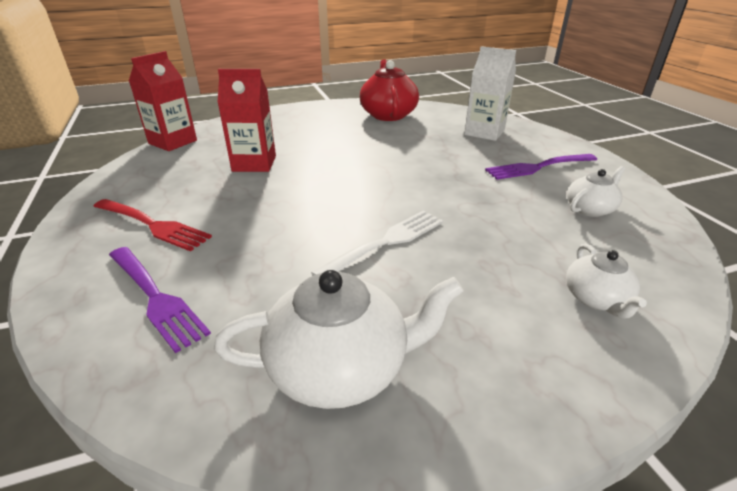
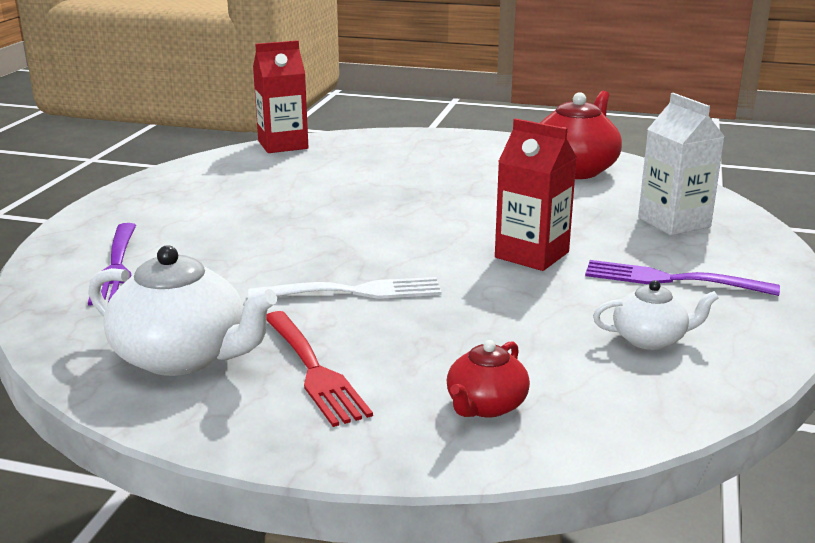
camera: 35 degrees right, 10 degrees down
red fork [93,199,212,251] -> red fork moved to [267,311,373,427]
red carton [217,69,276,172] -> red carton moved to [495,118,577,271]
white teapot [566,244,647,318] -> red teapot [447,340,530,417]

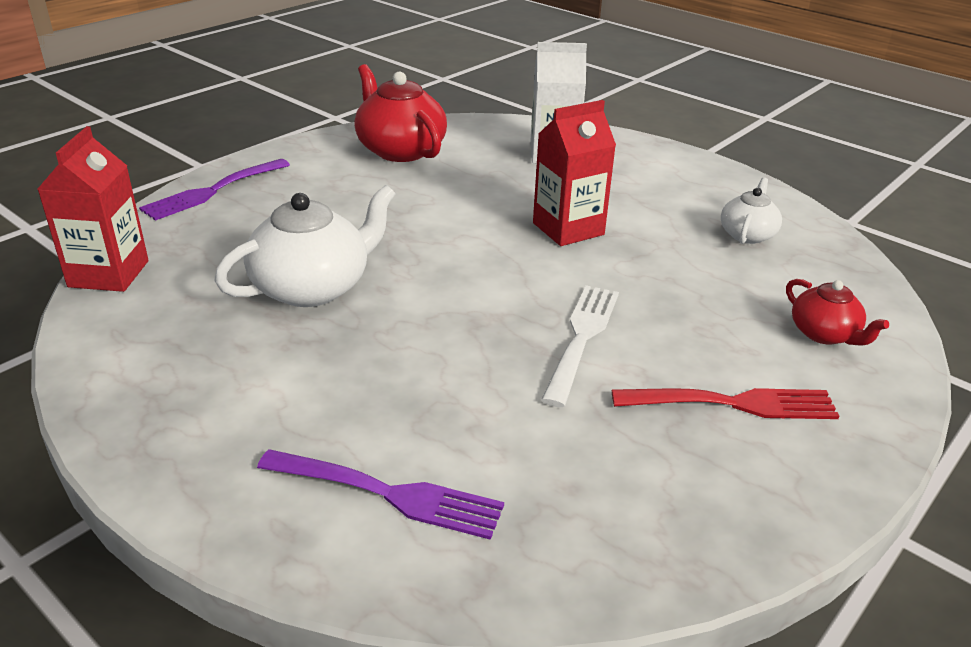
camera: 65 degrees left, 10 degrees up
white teapot [88,245,277,376] -> white teapot moved to [214,185,395,307]
purple fork [585,260,780,296] -> purple fork moved to [139,159,290,221]

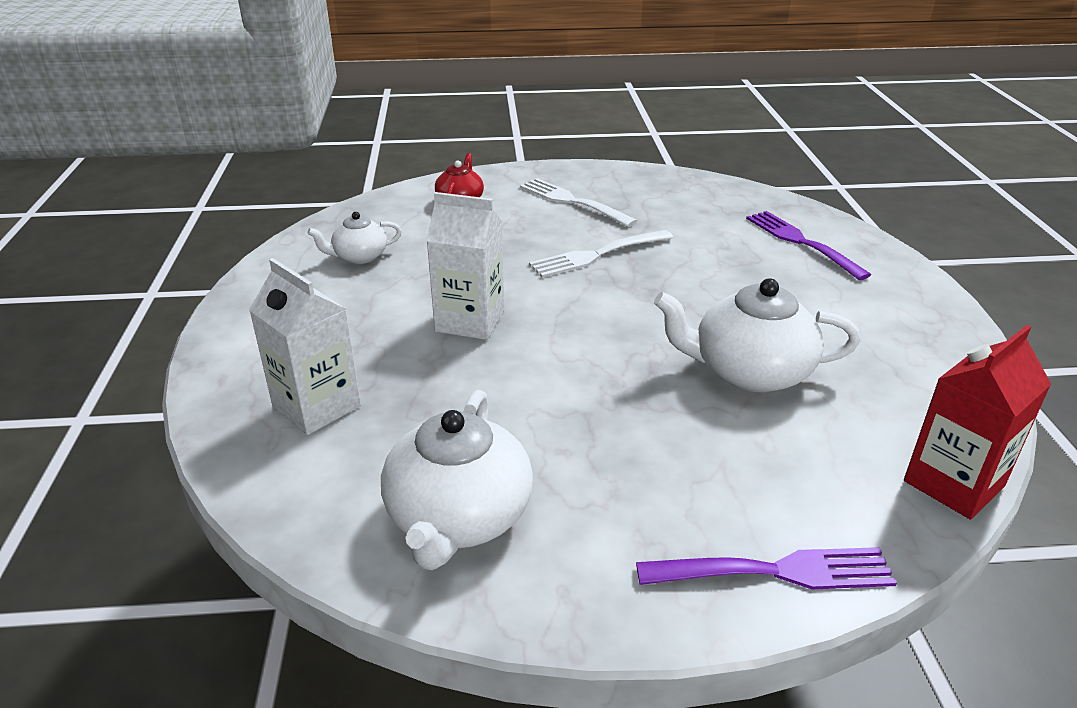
camera: 135 degrees left, 0 degrees up
red teapot [354,64,447,162] -> white teapot [381,390,533,570]
red carton [533,100,616,246] -> white carton [426,192,504,340]
red fork [612,388,839,419] -> white fork [520,178,637,227]

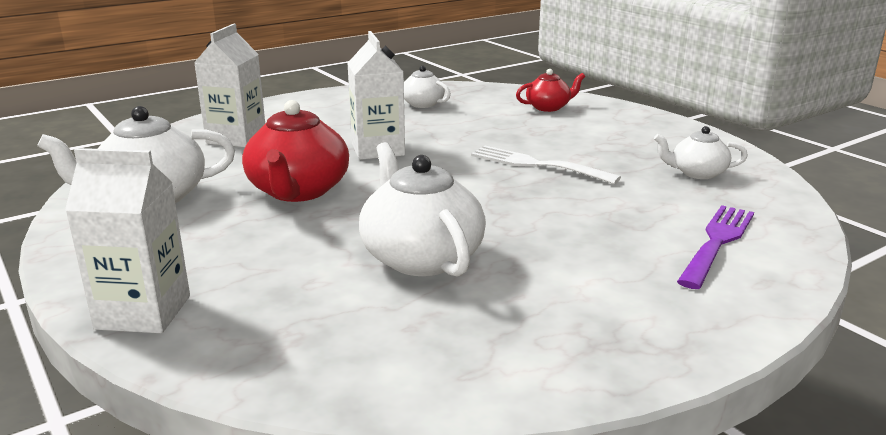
camera: 60 degrees right, 10 degrees down
white fork [520,178,637,227] -> none
purple fork [636,547,897,589] -> white carton [65,148,190,333]
red carton [904,325,1051,520] -> none
none -> red teapot [242,100,349,202]
none -> white teapot [654,126,748,179]

